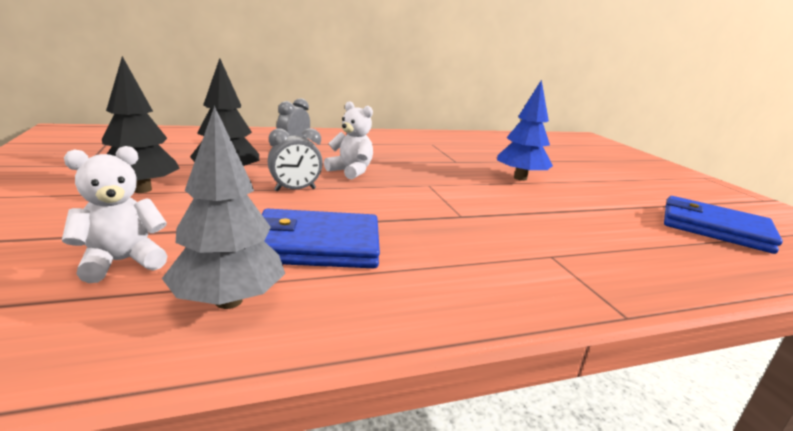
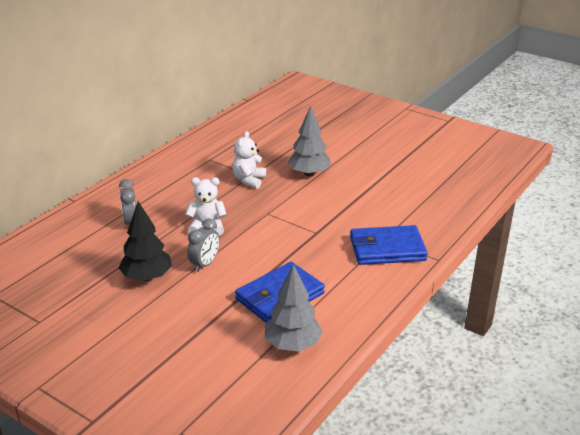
camera: 35 degrees left, 10 degrees up
white teddy bear [62,146,167,283] -> white teddy bear moved to [232,131,266,189]
black tree [102,56,180,193] -> none
blue tree [497,79,553,181] -> grey tree [287,106,331,177]
blue wallet [664,196,783,254] -> blue wallet moved to [350,225,428,265]

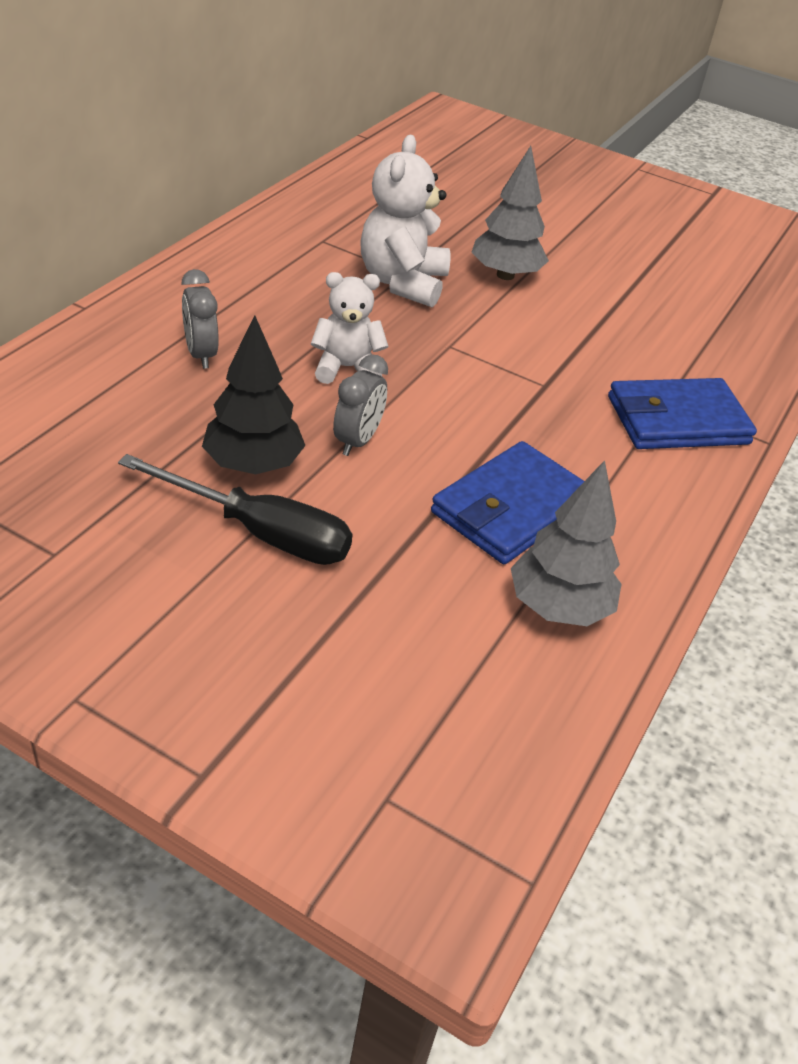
camera: 10 degrees left, 10 degrees up
white teddy bear [232,131,266,189] -> white teddy bear [360,135,450,307], size x1.53
none -> black screwdriver [118,454,352,565]

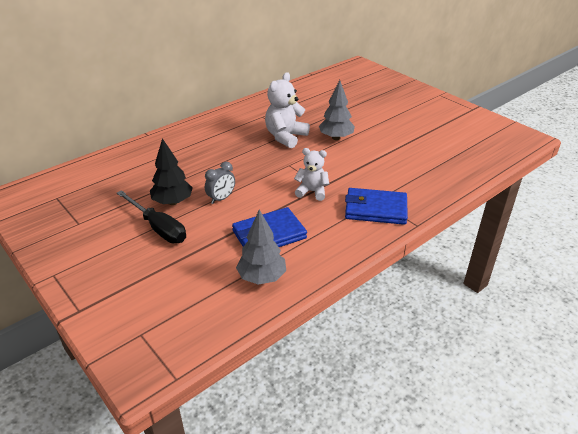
camera: 25 degrees right, 5 degrees down
grey clock [181,269,219,369] -> none
white teddy bear [311,272,388,384] -> white teddy bear moved to [294,148,329,201]

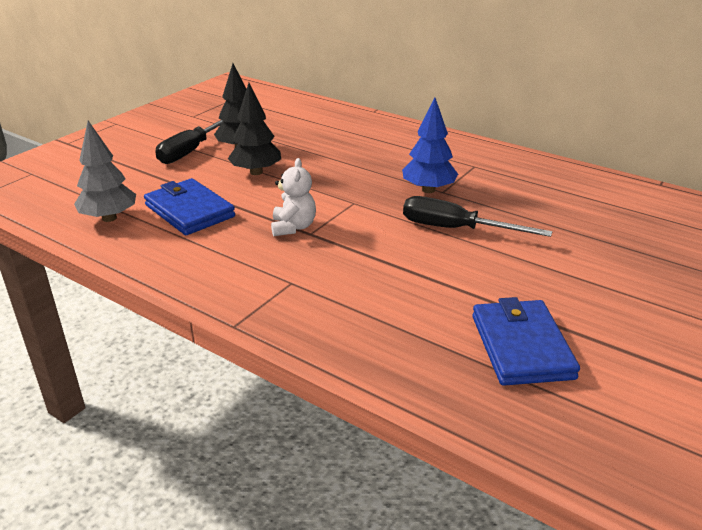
camera: 75 degrees right, 5 degrees down
grey clock [205,162,235,204] -> black tree [228,83,281,175]
white teddy bear [265,72,310,148] -> blue tree [402,97,458,193]
grey tree [319,80,355,140] -> black screwdriver [403,196,552,237]
blue wallet [345,188,408,225] -> blue wallet moved to [472,297,580,386]

